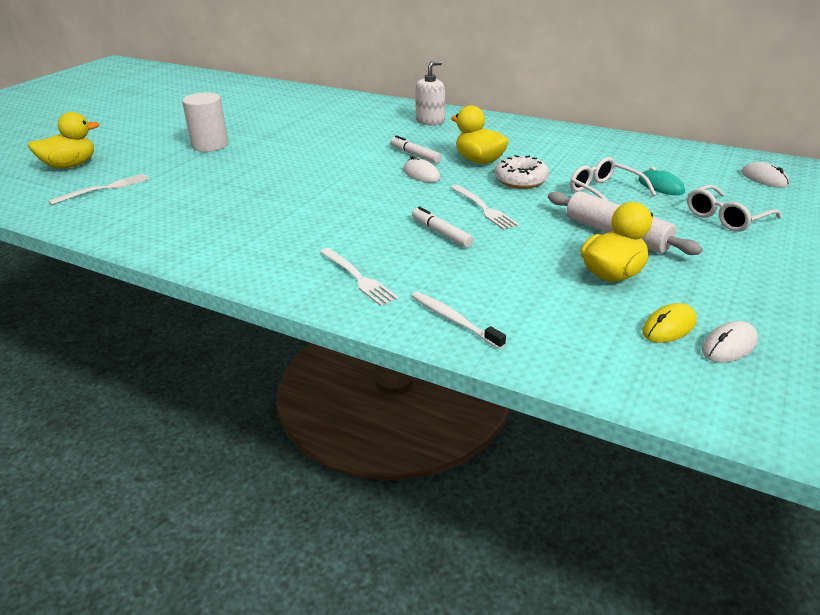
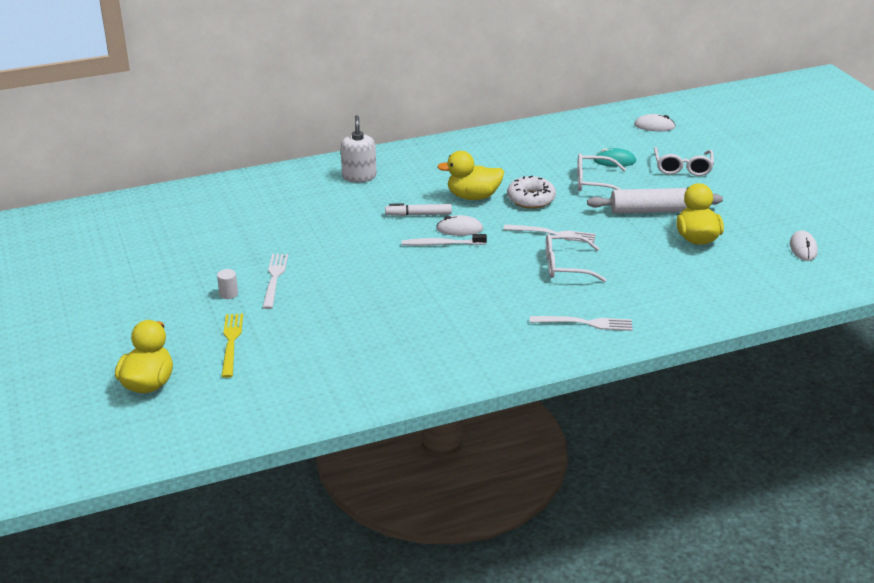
camera: 50 degrees left, 0 degrees up
white fork [48,174,150,205] -> white fork moved to [262,254,288,309]
white cylinder [182,92,229,152] -> white cylinder [217,269,238,299], size x0.44
white marker [412,206,474,248] -> white glasses [546,234,607,282]
white toothbrush [412,292,506,349] -> white toothbrush moved to [402,234,487,246]
yellow mouse [642,303,697,343] -> none
none -> yellow fork [221,314,243,378]

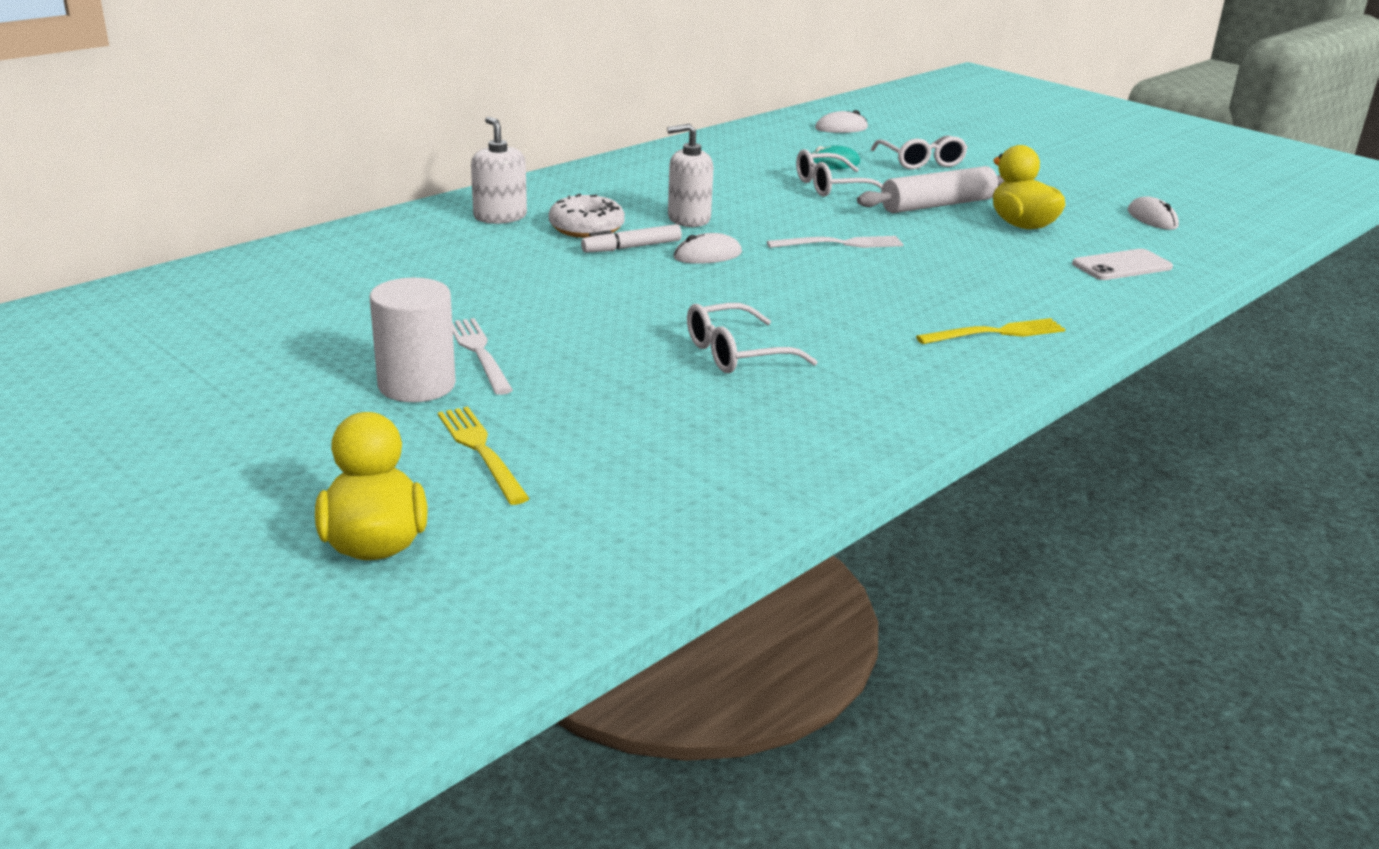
camera: 25 degrees left, 5 degrees down
white cylinder [217,269,238,299] -> white cylinder [370,278,456,402], size x2.29
white toothbrush [402,234,487,246] -> none
yellow duck [437,151,504,200] -> white soap dispenser [667,123,713,227]
white donut [507,176,556,209] -> white donut moved to [549,194,625,238]
white fork [530,316,633,331] -> yellow fork [916,318,1065,344]
white glasses [546,234,607,282] -> white glasses moved to [687,303,818,373]
none -> white phone [1072,249,1173,280]

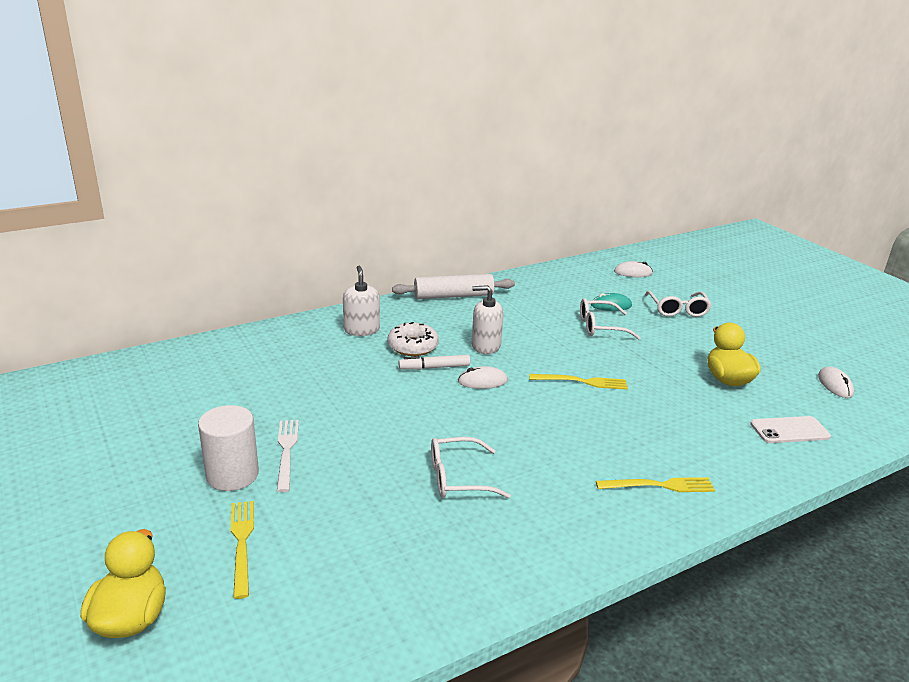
camera: 15 degrees right, 0 degrees up
white fork [767,236,904,248] -> yellow fork [529,374,628,390]
white rolling pin [857,166,1005,213] -> white rolling pin moved to [392,274,515,299]

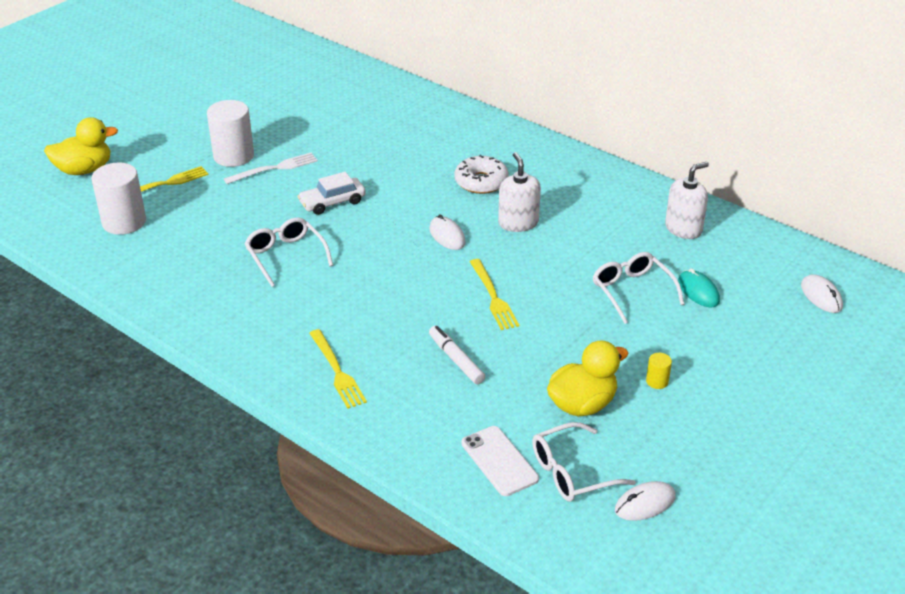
camera: 70 degrees right, 10 degrees up
white soap dispenser [343,266,380,336] -> white soap dispenser moved to [665,162,709,239]
white rolling pin [392,274,515,299] -> none
white marker [399,355,470,370] -> white marker moved to [429,326,485,384]
white glasses [645,291,712,317] -> white glasses moved to [532,422,636,502]
none -> white cylinder [91,162,146,235]
none -> white car [297,172,366,215]
none -> yellow cylinder [646,353,672,389]

